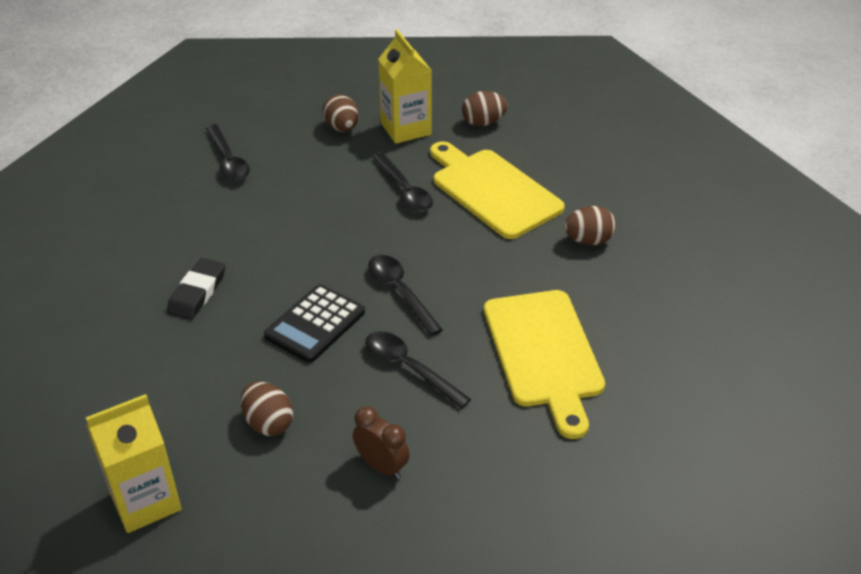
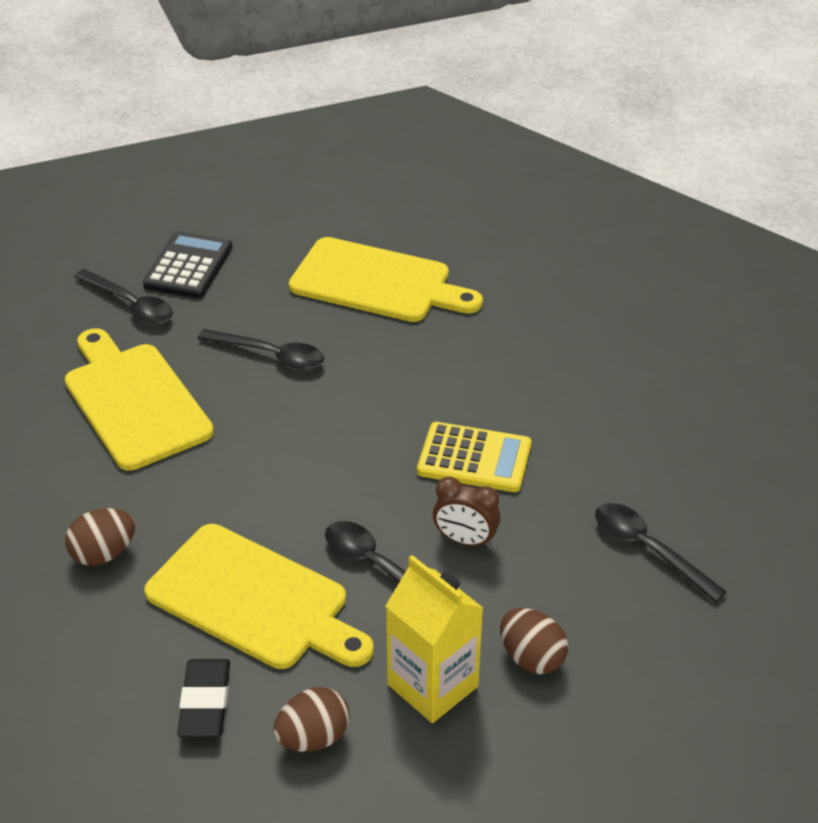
camera: 160 degrees right, 0 degrees up
yellow carton [86,394,181,533] -> none
black eraser [167,258,225,320] -> black eraser moved to [177,659,230,737]
brown egg [241,382,293,436] -> yellow cutting board [289,237,483,322]
black calculator [264,284,365,363] -> black calculator moved to [143,231,233,298]
brown clock [353,407,410,479] -> brown clock moved to [433,477,501,548]
black spoon [368,255,443,336] -> black spoon moved to [74,269,173,324]
none -> yellow calculator [417,422,531,492]

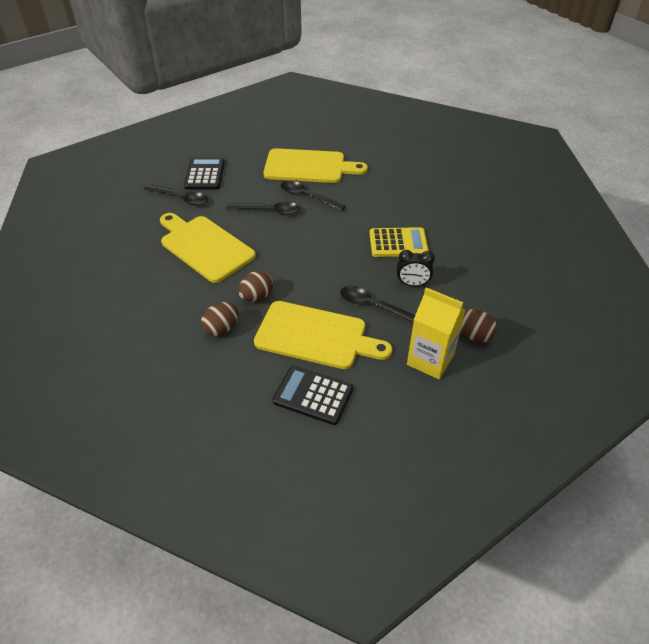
camera: 15 degrees left, 5 degrees up
black eraser [177,659,230,737] -> black calculator [273,366,353,425]
brown egg [274,687,350,752] -> brown egg moved to [238,270,273,302]
brown clock [433,477,501,548] -> black clock [397,250,435,286]
black spoon [595,503,727,602] -> black spoon moved to [281,180,346,211]

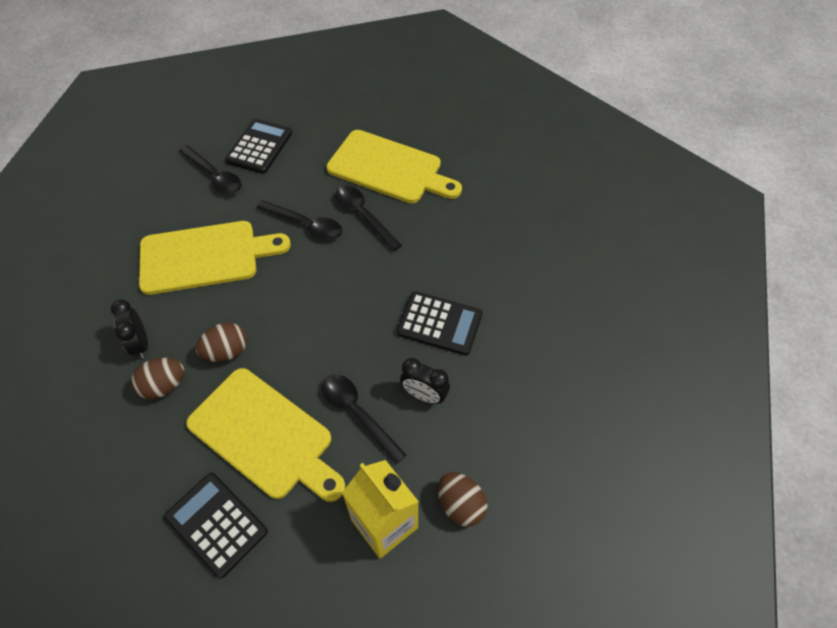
camera: 20 degrees right, 10 degrees up
yellow cutting board [160,213,256,283] -> yellow cutting board turned 105 degrees clockwise [139,221,291,295]
yellow calculator [369,227,429,257] -> black calculator [397,291,483,355]
none -> black clock [111,299,148,359]

